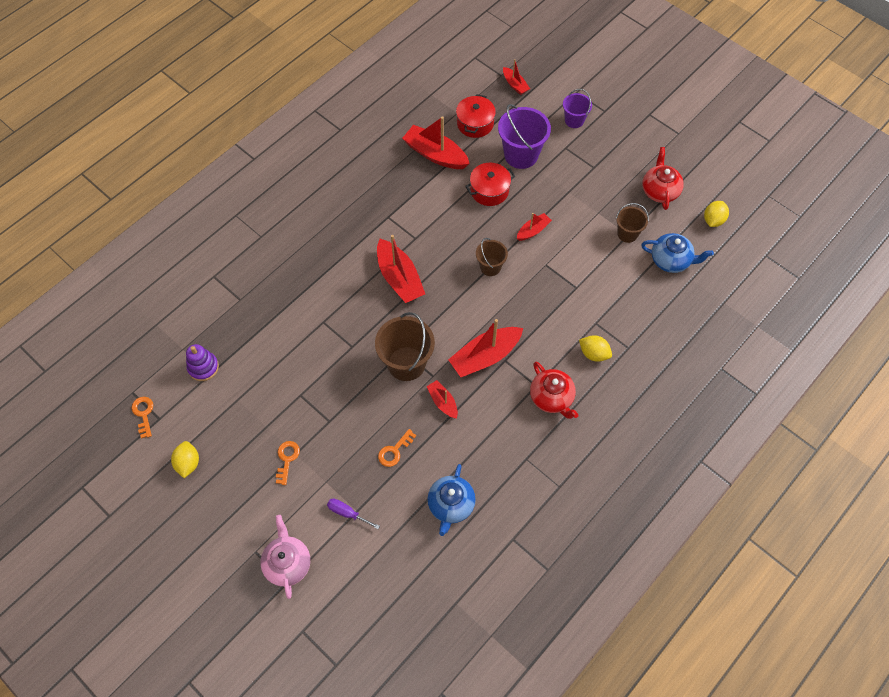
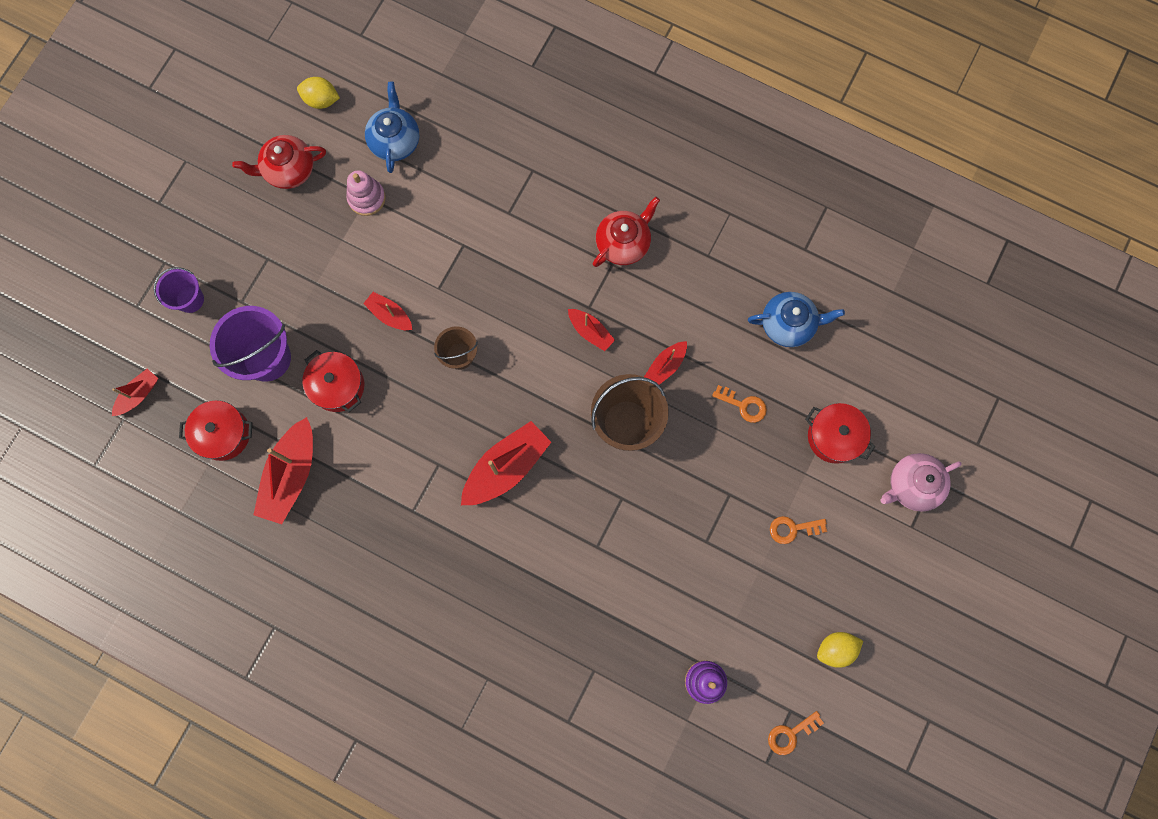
camera: 105 degrees left, 15 degrees up
purple screwdriver [327,498,380,529] -> red pot [805,403,875,464]
red boat [448,319,523,377] -> red boat [568,309,615,351], size x0.54
yellow lemon [579,335,612,362] -> none
brown bucket [616,203,649,243] -> pink stacking toy [346,170,386,216]

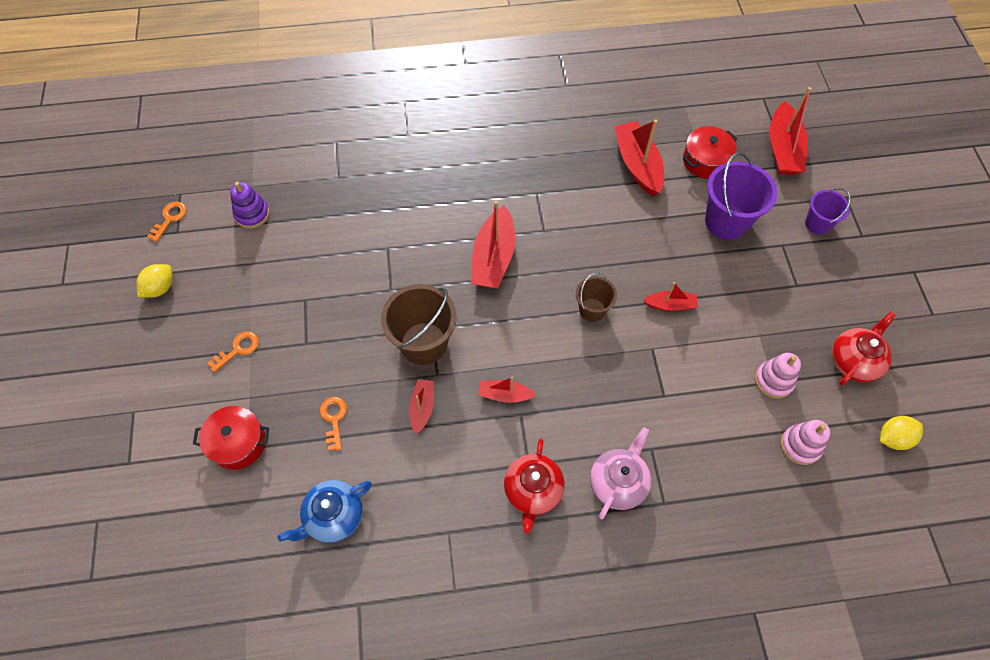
camera: 145 degrees right, 15 degrees down
red boat [112,369,158,416] -> red boat [770,87,812,175], size x1.85
red pot [302,350,364,412] -> none
blue teapot [365,82,420,173] -> pink stacking toy [781,420,830,465]
orange key [712,385,767,423] -> orange key turned 90 degrees clockwise [320,397,347,451]
pink teapot [880,453,962,511] -> pink teapot moved to [590,427,651,519]

